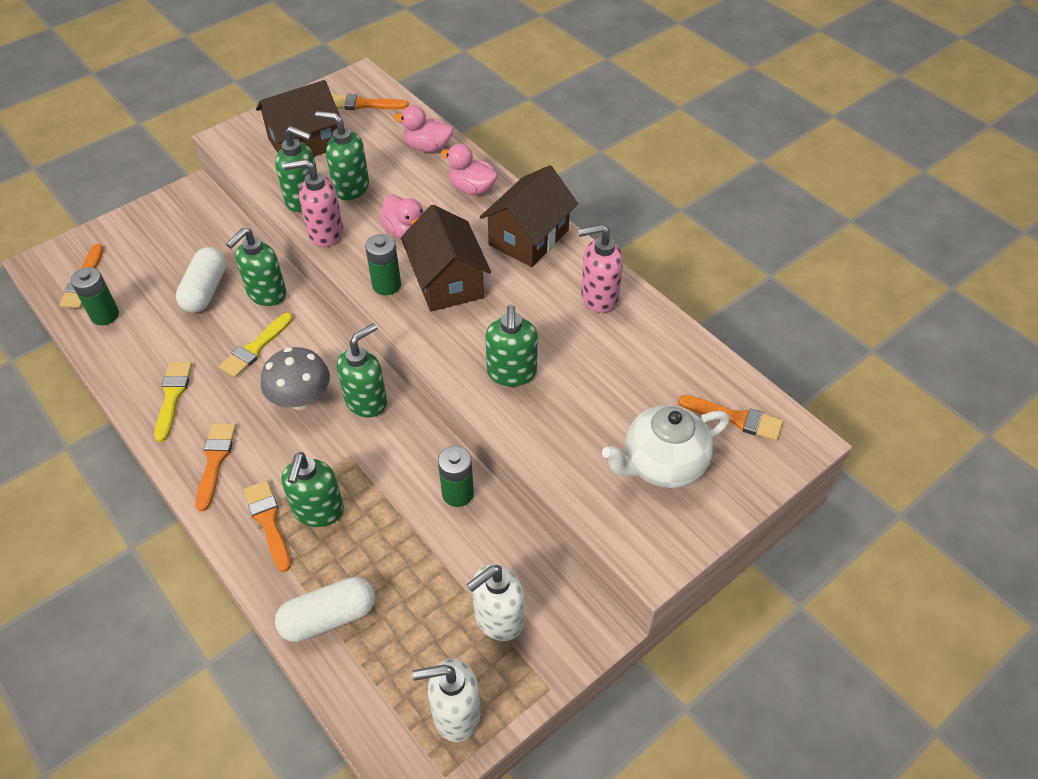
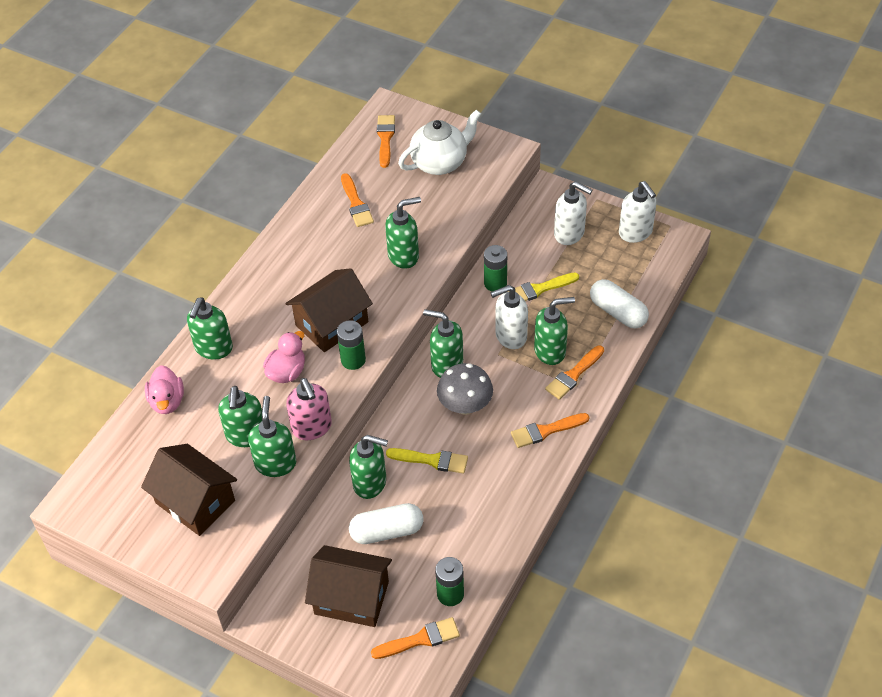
camera: 110 degrees left, 0 degrees up
yellow brush [154,362,192,442] -> yellow brush moved to [508,272,579,301]
orange brush [332,94,409,110] -> orange brush moved to [341,173,374,227]
pink duck [440,144,498,195] -> green soap dispenser [187,297,233,359]
brown house [480,165,578,267] -> brown house moved to [305,545,392,627]
pink soap dispenser [578,224,623,313] -> none
white teapot [602,405,730,488] -> white teapot turned 75 degrees counterclockwise [398,110,481,175]
none -> white soap dispenser [490,285,528,349]

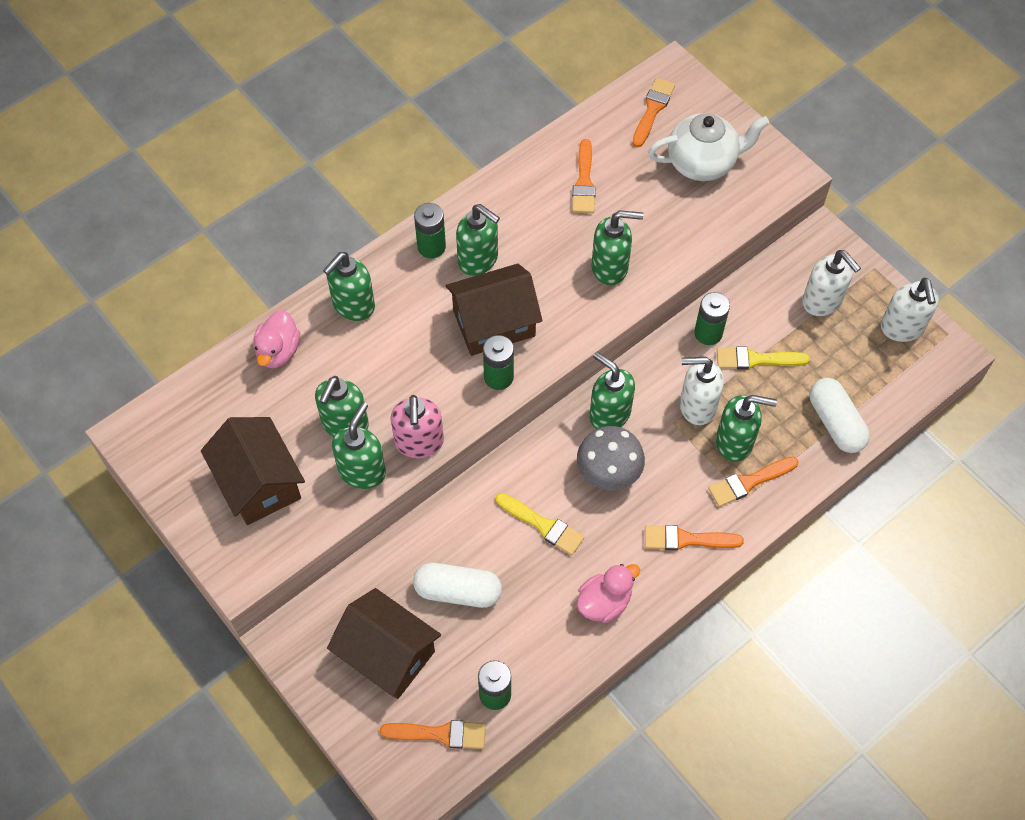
camera: 20 degrees right, 10 degrees up
pink duck [263,331,305,383] -> pink duck moved to [577,564,640,623]
green soap dispenser [349,435,388,499] -> green soap dispenser moved to [456,204,500,276]
none -> green battery [414,203,446,258]

